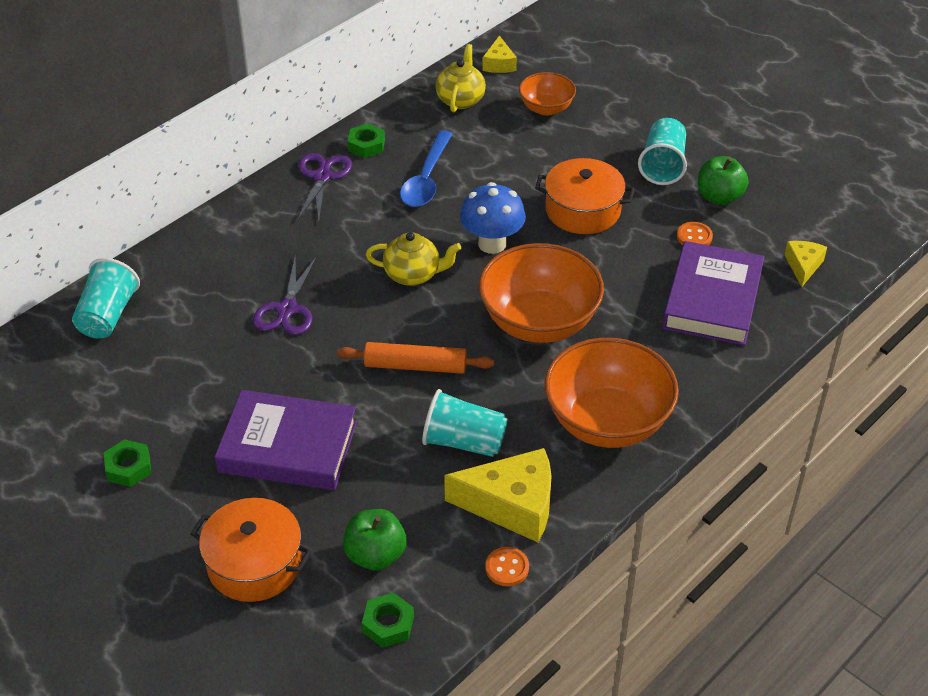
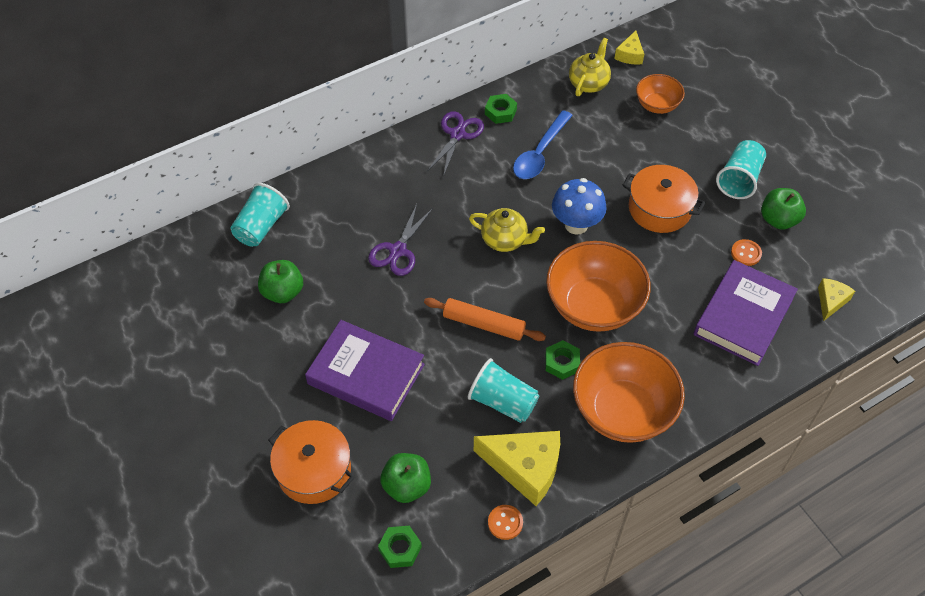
camera: 15 degrees right, 10 degrees up
green nut [104,439,152,487] -> green nut moved to [545,340,580,380]
none -> green apple [258,260,303,303]

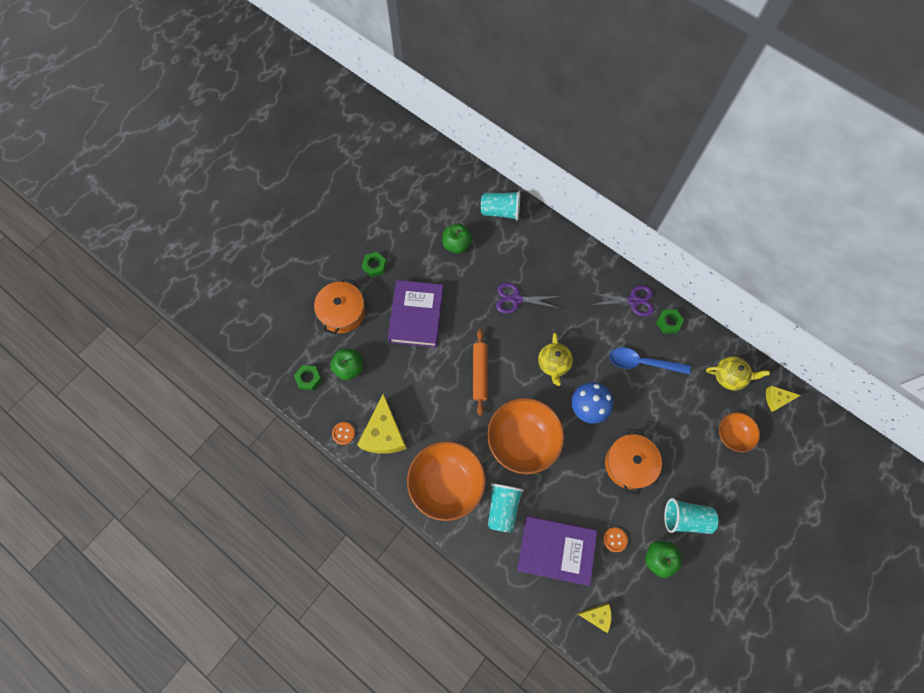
camera: 70 degrees right, 15 degrees up
turquoise cup [468,358,540,423] -> turquoise cup moved to [488,483,524,533]
green nut [545,340,580,380] -> green nut moved to [362,252,387,277]

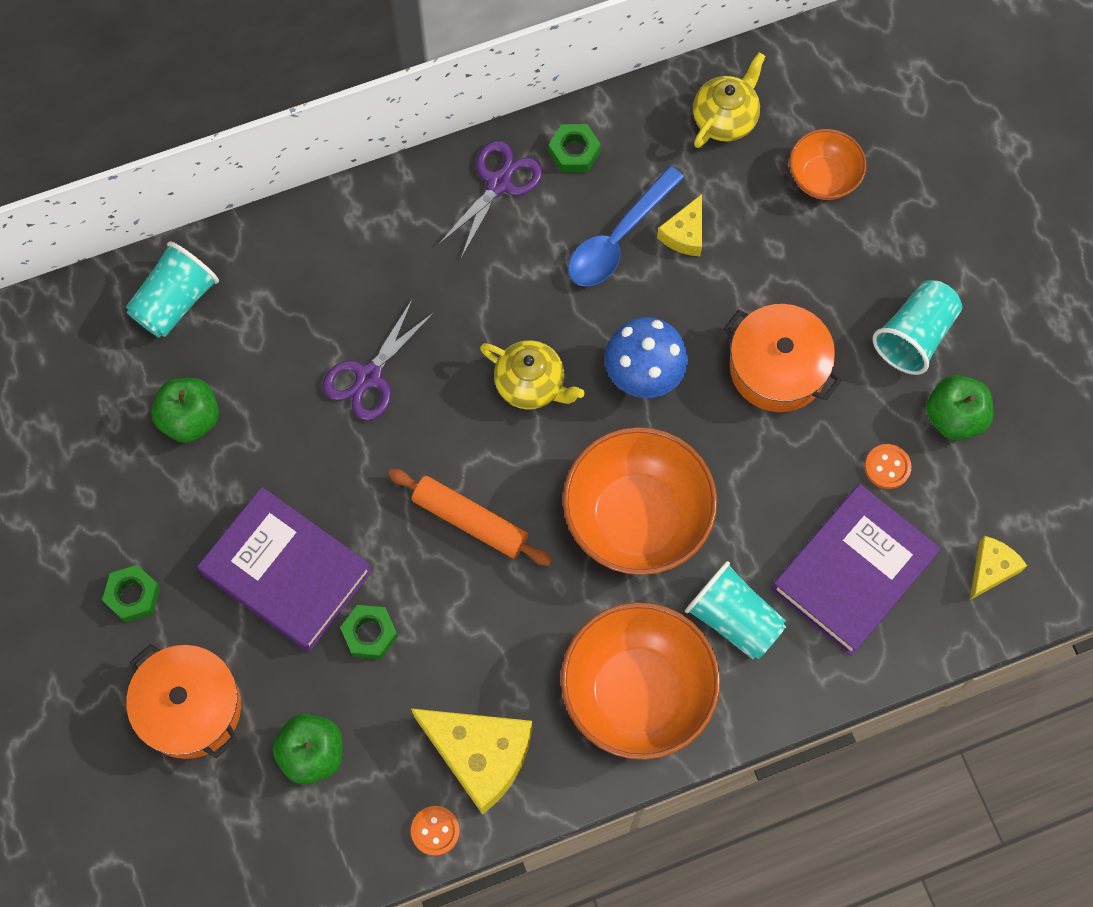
camera: 60 degrees left, 0 degrees up
green nut [294,365,322,390] -> green nut moved to [340,605,398,659]
yellow cheese [766,386,801,412] -> yellow cheese moved to [657,194,702,256]

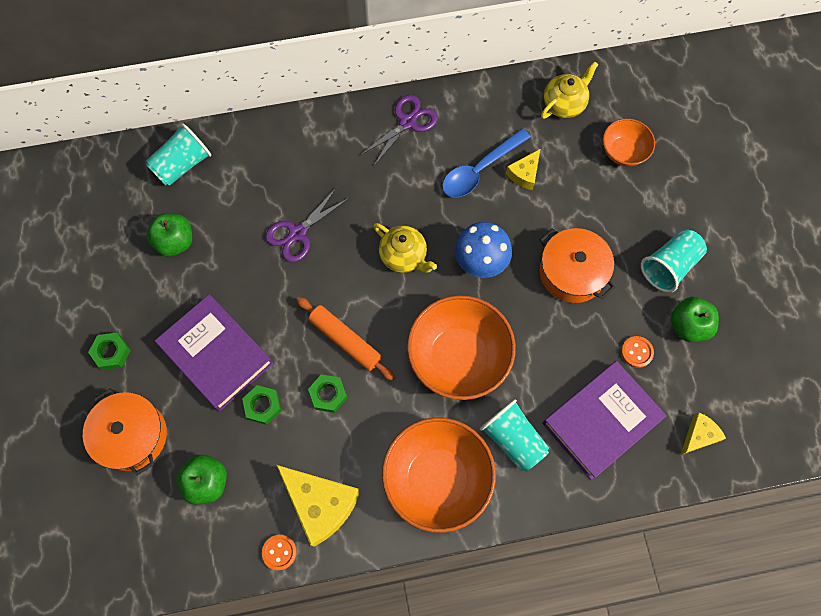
camera: 10 degrees right, 0 degrees up
green nut [549,124,601,172] -> green nut moved to [308,374,347,413]

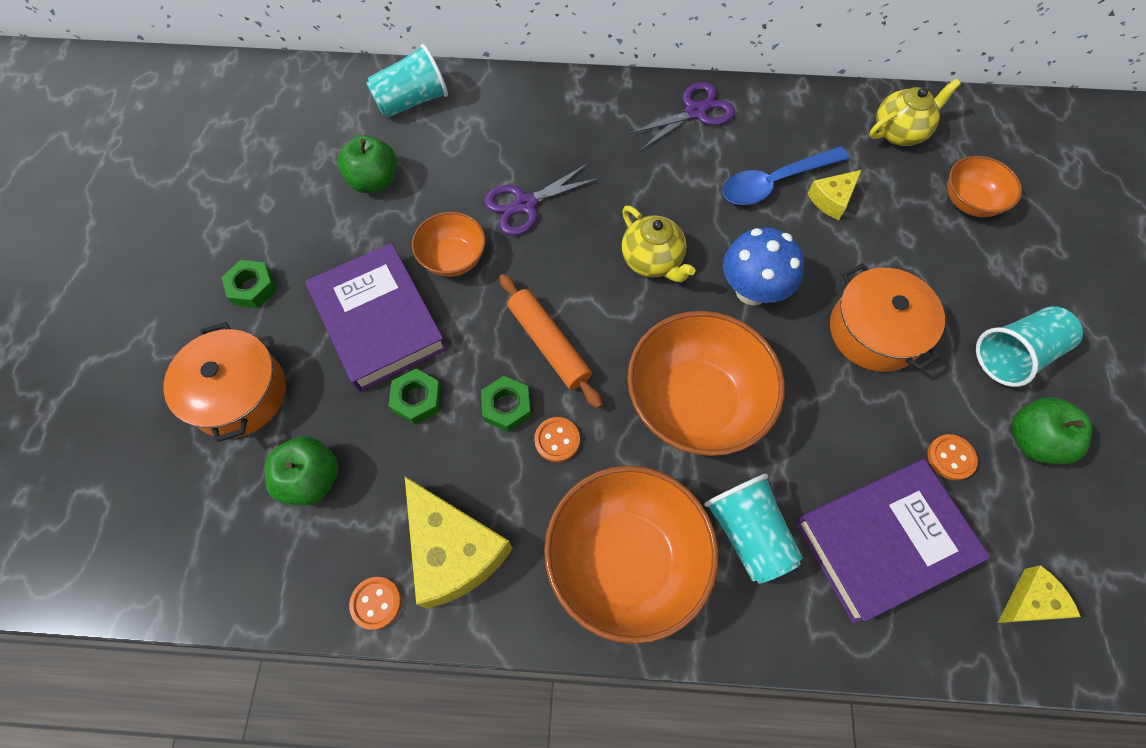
camera: 15 degrees right, 5 degrees down
none -> orange bowl [412,212,486,277]
none -> orange button [534,417,580,462]

